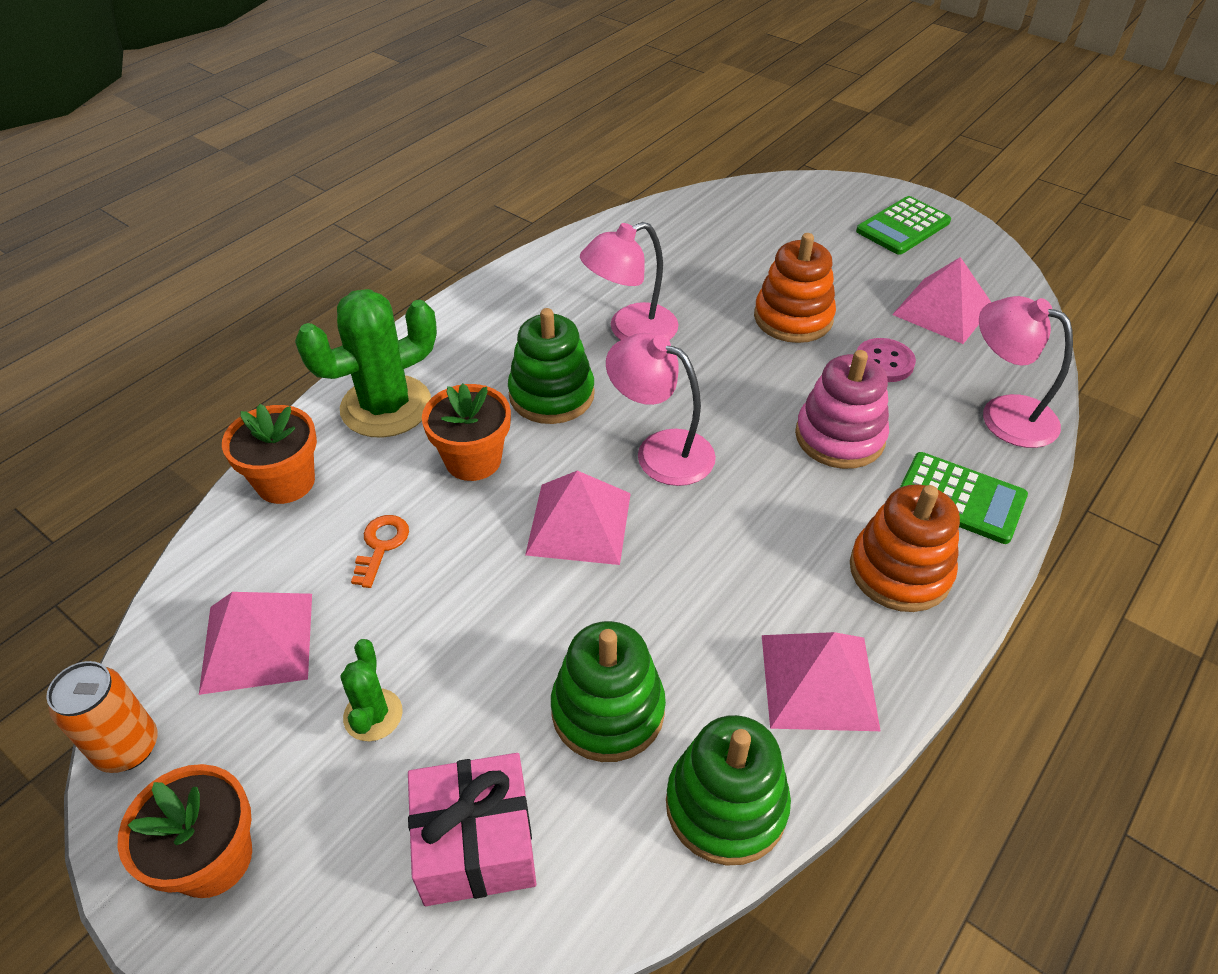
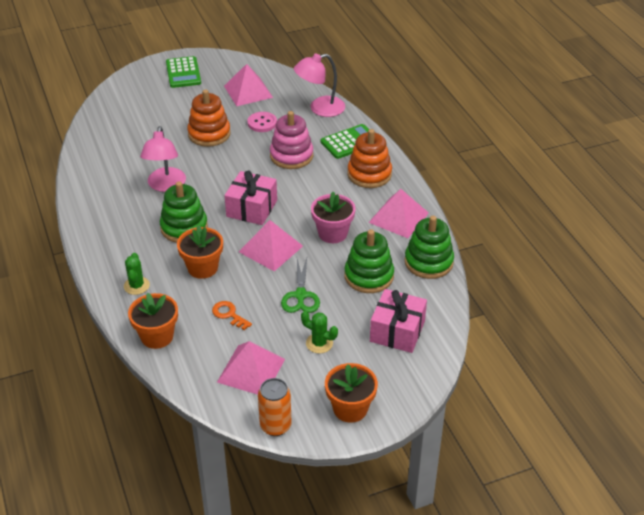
camera: 60 degrees left, 5 degrees down
green cactus [295,289,437,438] -> green cactus [124,253,150,295], size x0.49
pink lamp [606,333,716,486] -> pink gift [224,171,277,225]
none -> green scissors [281,258,320,313]
none -> pink flower pot [311,192,356,243]

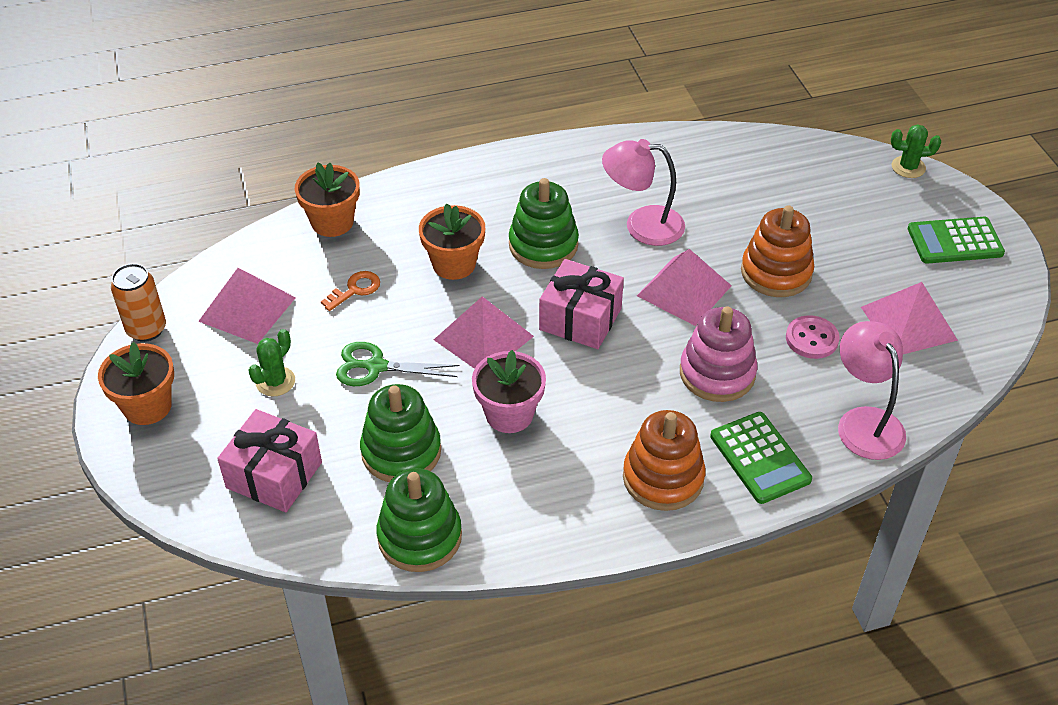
camera: 95 degrees right, 5 degrees up
green cactus [124,253,150,295] -> green cactus moved to [891,124,941,178]
pink pyramid [368,189,429,238] -> pink pyramid moved to [637,249,732,326]

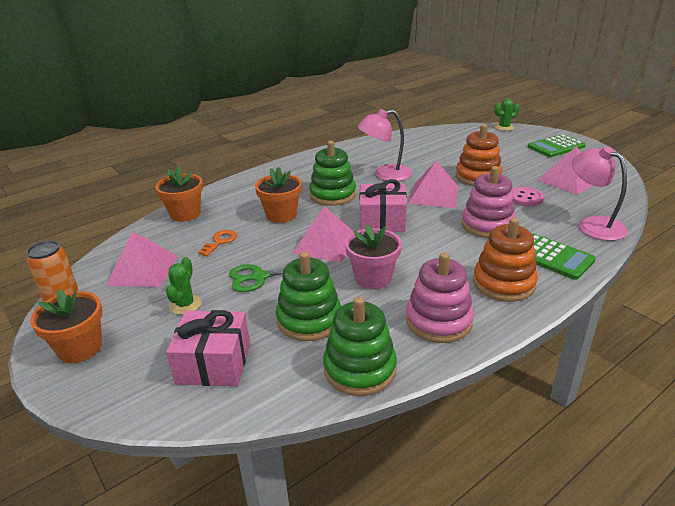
camera: 20 degrees left, 15 degrees down
none -> pink stacking toy [406,252,474,343]

